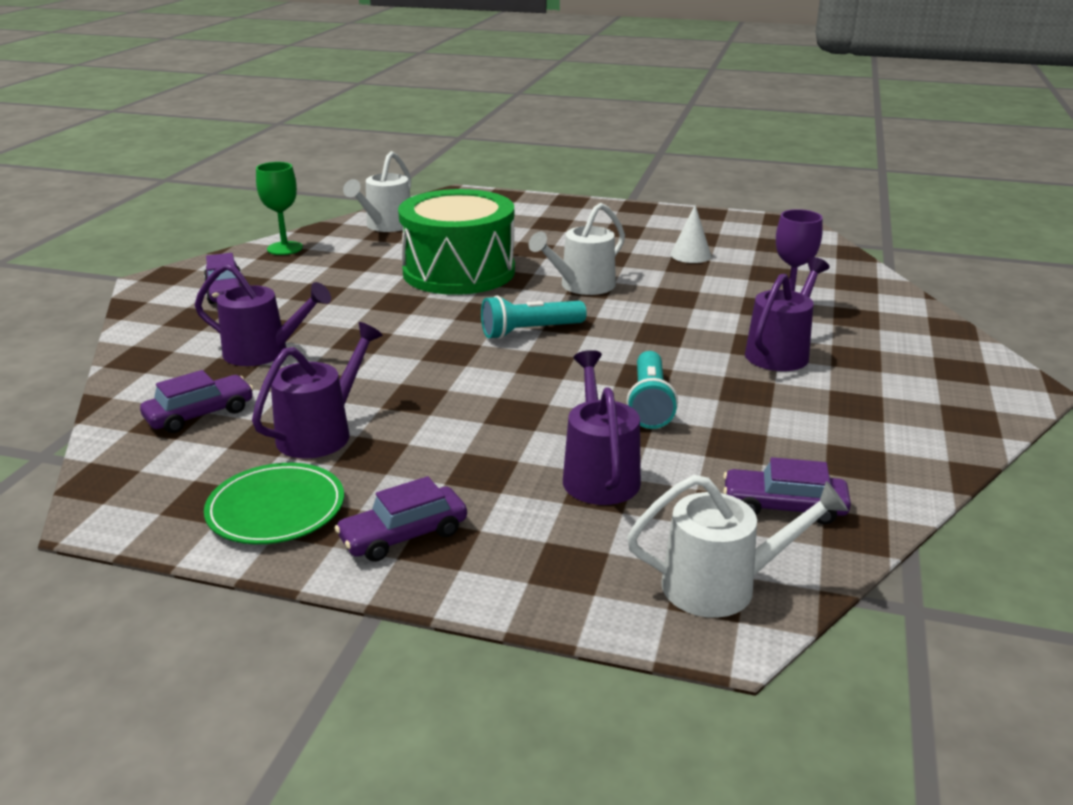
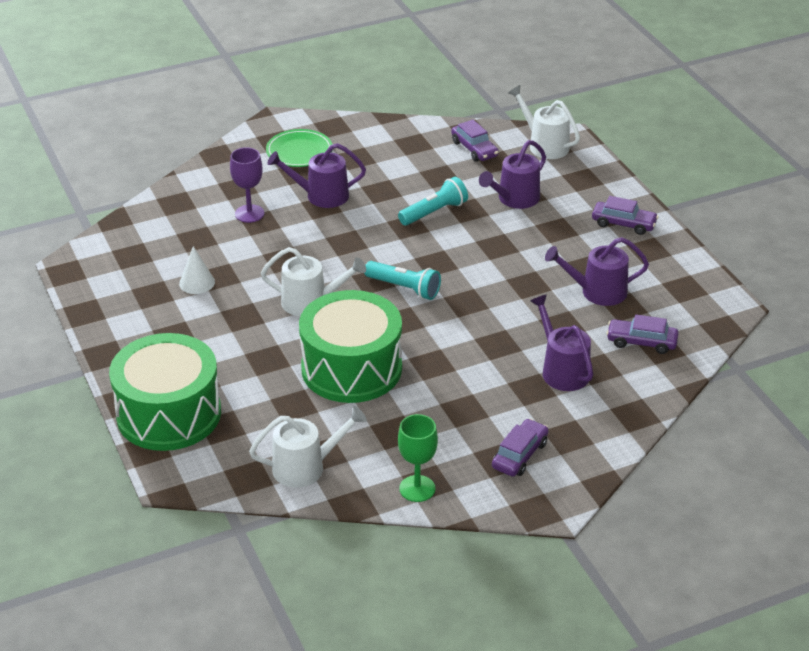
camera: 130 degrees left, 10 degrees up
green plate [204,463,344,544] -> green plate moved to [266,129,333,167]
none -> green drum [109,333,221,451]

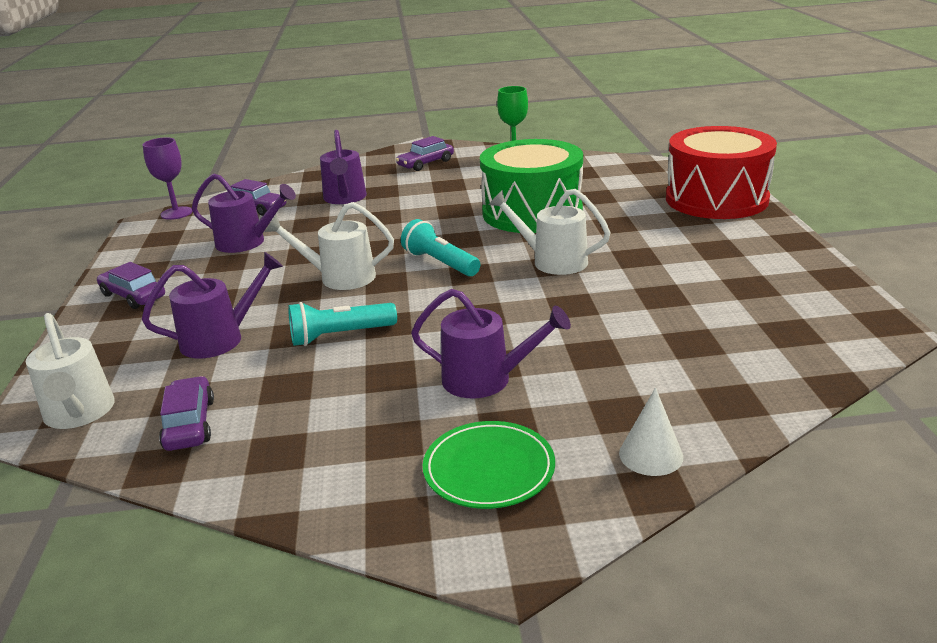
camera: 160 degrees left, 10 degrees down
green drum [109,333,221,451] -> red drum [666,126,777,219]
white cone [179,246,215,294] -> white cone moved to [619,388,683,476]
purple goblet [230,147,264,223] -> purple goblet moved to [143,137,193,220]
white watering can [249,406,367,488] -> white watering can moved to [265,202,394,290]

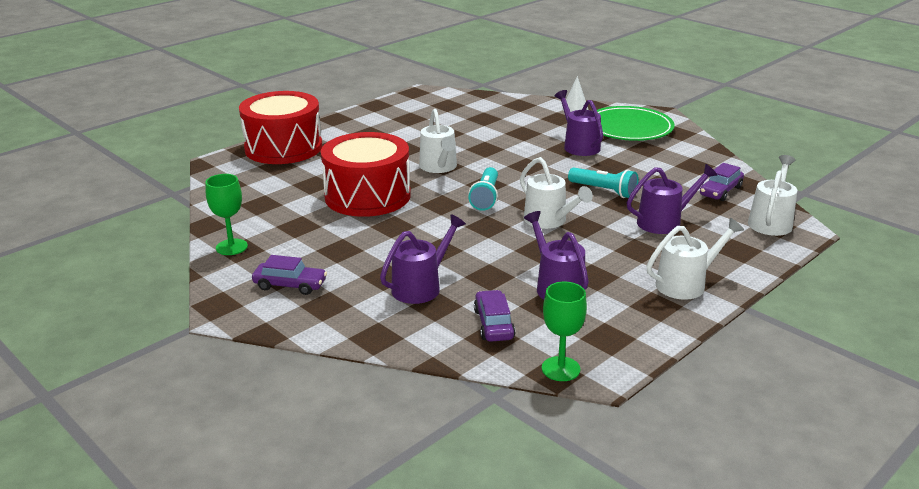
camera: 130 degrees left, 0 degrees up
purple car [97,262,165,309] -> white watering can [646,218,744,300]
purple watering can [142,252,283,358] -> purple watering can turned 135 degrees clockwise [627,164,717,234]
purple goblet [143,137,193,220] -> green goblet [542,282,587,381]
green plate [423,421,555,509] -> green plate [597,106,675,141], size x1.51
green drum [480,139,583,233] -> red drum [321,132,411,217]

